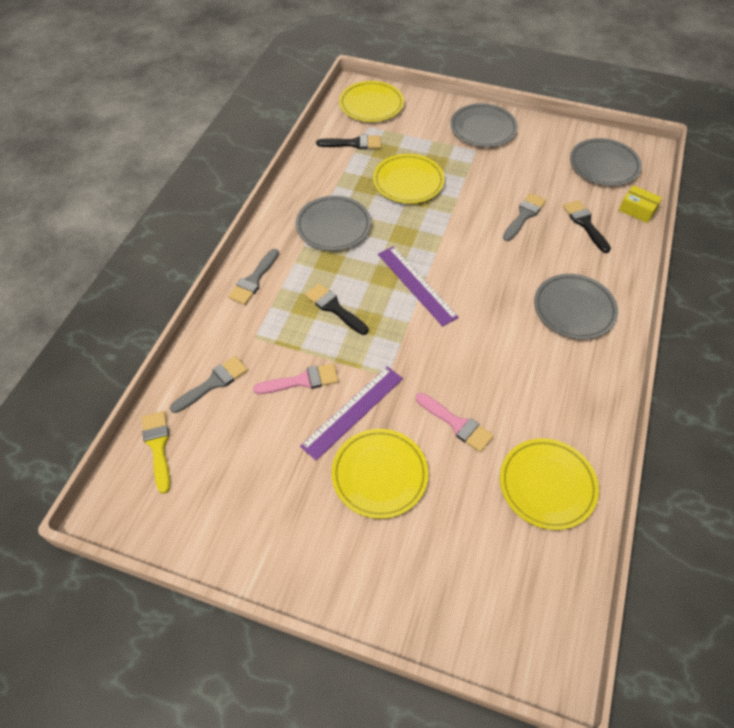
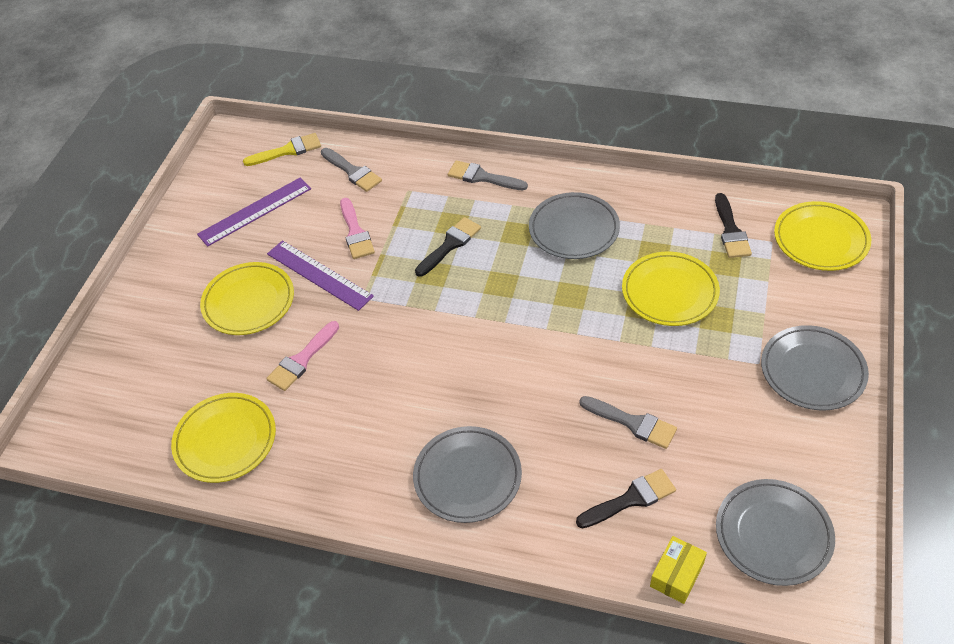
camera: 90 degrees right, 5 degrees down
purple ruler [378,246,459,326] -> purple ruler moved to [197,177,311,247]

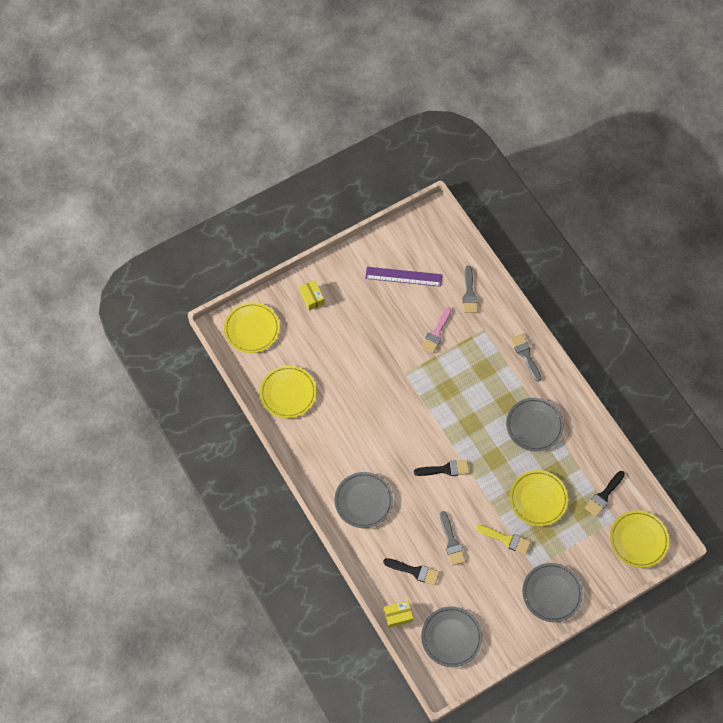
camera: 40 degrees right, 15 degrees up
yellow plate [200,262,294,335] -> yellow plate moved to [224,302,280,353]
yellow brush [243,133,321,166] -> yellow brush moved to [476,525,531,555]
pink brush [266,321,339,391] -> none
purple ruler [267,240,374,311] -> none
black brush [415,217,481,277] -> black brush moved to [414,460,469,476]
none -> yellow box [299,280,325,310]

